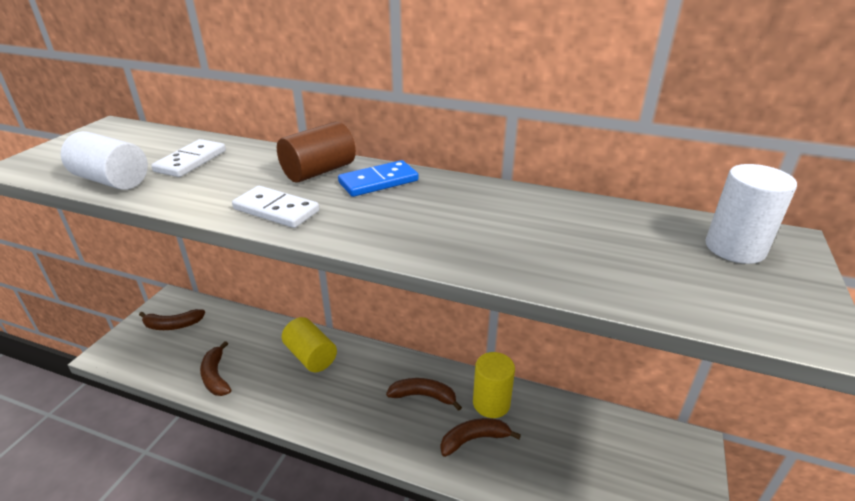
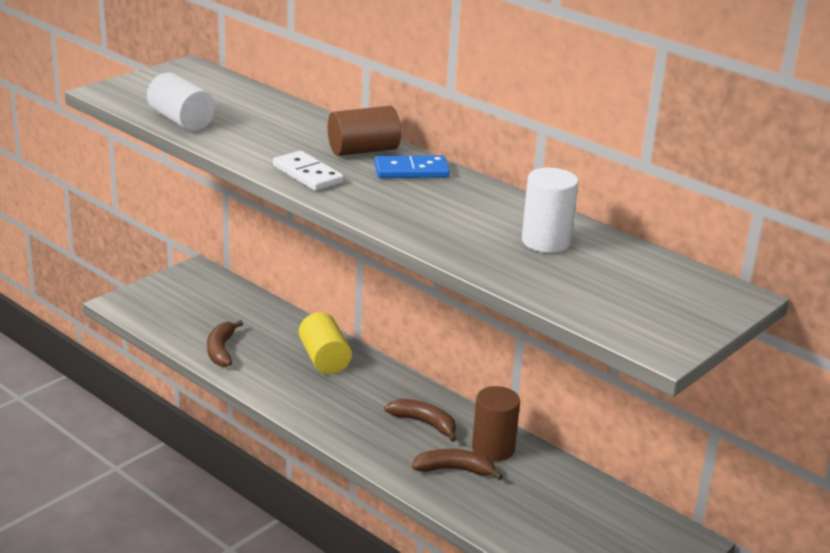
camera: 20 degrees right, 5 degrees down
brown banana [139,309,205,330] -> none
white domino [151,139,226,177] -> none
yellow cylinder [473,352,515,418] -> brown cylinder [472,386,520,461]
white cylinder [705,164,797,264] -> white cylinder moved to [522,168,579,253]

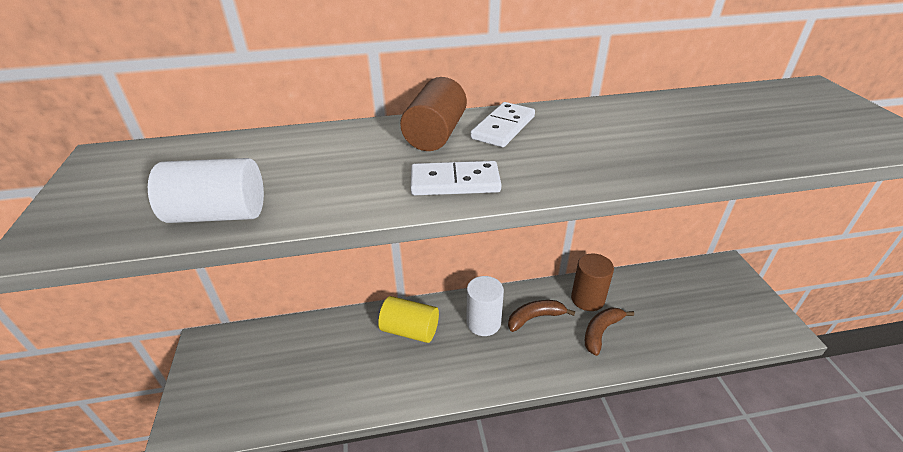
camera: 50 degrees left, 10 degrees up
brown banana [207,320,243,367] -> none
blue domino [374,156,450,178] -> white domino [470,102,535,147]
white cylinder [522,168,579,253] -> white cylinder moved to [466,276,504,336]

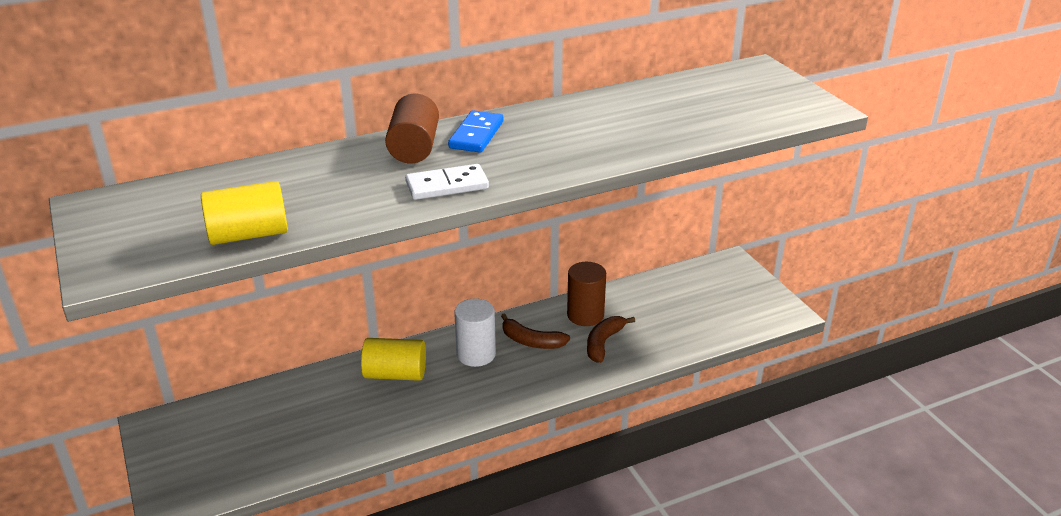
camera: 15 degrees left, 5 degrees down
white cylinder [148,158,264,223] -> yellow cylinder [201,181,288,245]
white domino [470,102,535,147] -> blue domino [448,110,503,153]
brown banana [508,300,575,332] -> brown banana turned 120 degrees counterclockwise [501,313,570,349]

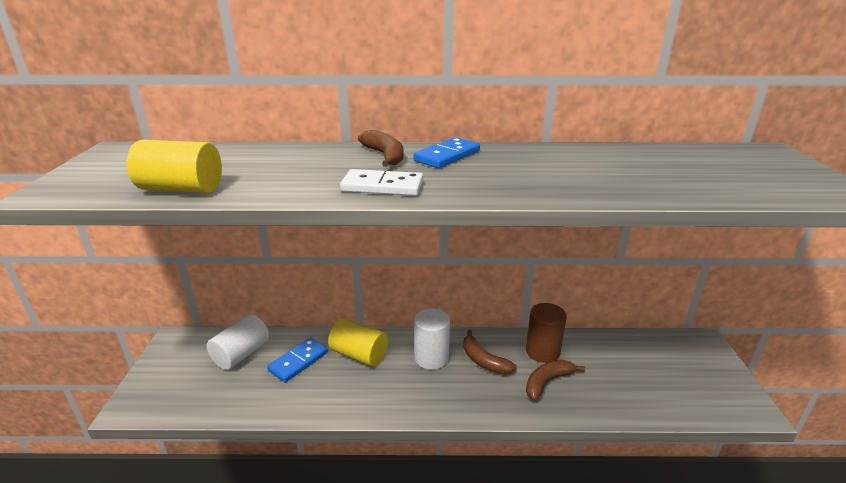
camera: 25 degrees right, 5 degrees down
brown cylinder [385,94,439,163] -> brown banana [358,130,404,167]
none -> white cylinder [207,314,269,370]
none -> blue domino [267,338,328,382]

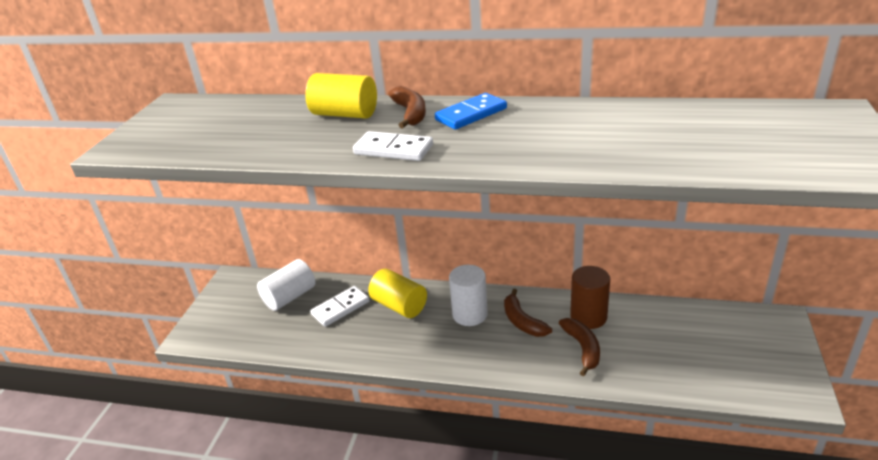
camera: 15 degrees right, 5 degrees up
yellow cylinder [127,140,222,193] -> yellow cylinder moved to [305,73,377,119]
blue domino [267,338,328,382] -> white domino [310,286,370,327]
brown banana [526,360,585,401] -> brown banana turned 105 degrees clockwise [559,318,600,376]

